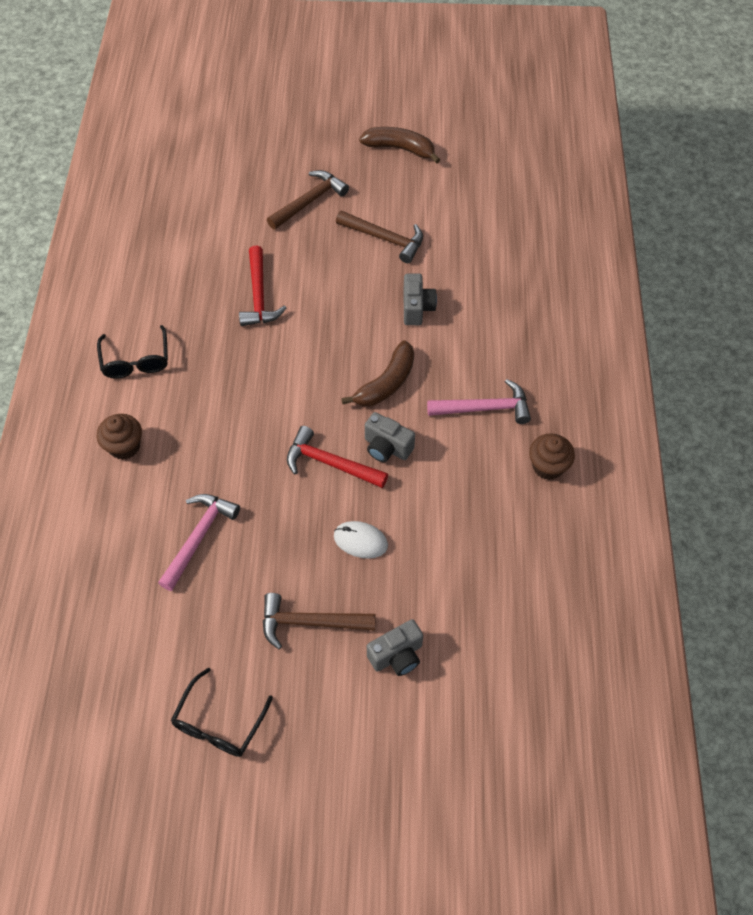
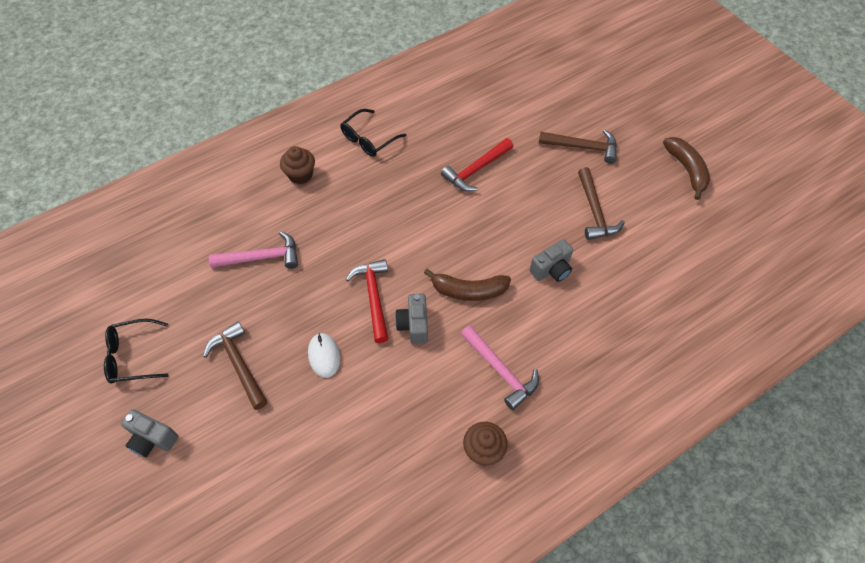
camera: 55 degrees right, 0 degrees up
grey camera [367,619,423,676] -> grey camera moved to [121,409,179,457]

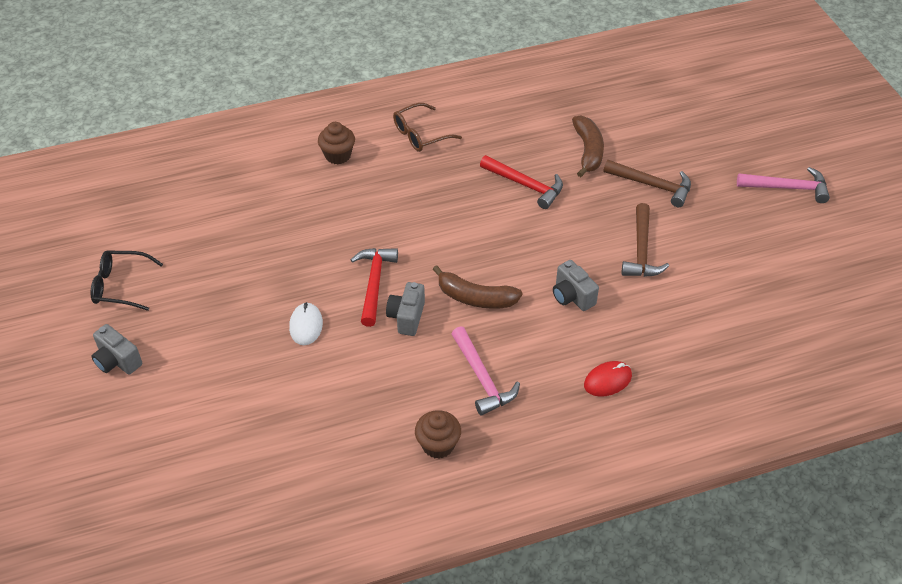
camera: 15 degrees right, 10 degrees down
brown hammer [203,322,267,410] -> none
pink hammer [209,231,298,269] -> pink hammer moved to [737,167,830,203]
black glasses [340,109,406,157] -> brown glasses [393,103,462,152]
red hammer [441,138,513,191] -> red hammer turned 120 degrees counterclockwise [480,155,563,209]
grey camera [530,239,573,282] -> grey camera turned 75 degrees clockwise [553,260,599,311]
brown banana [663,137,710,200] -> brown banana moved to [572,115,604,177]
none -> red mouse [584,361,632,397]

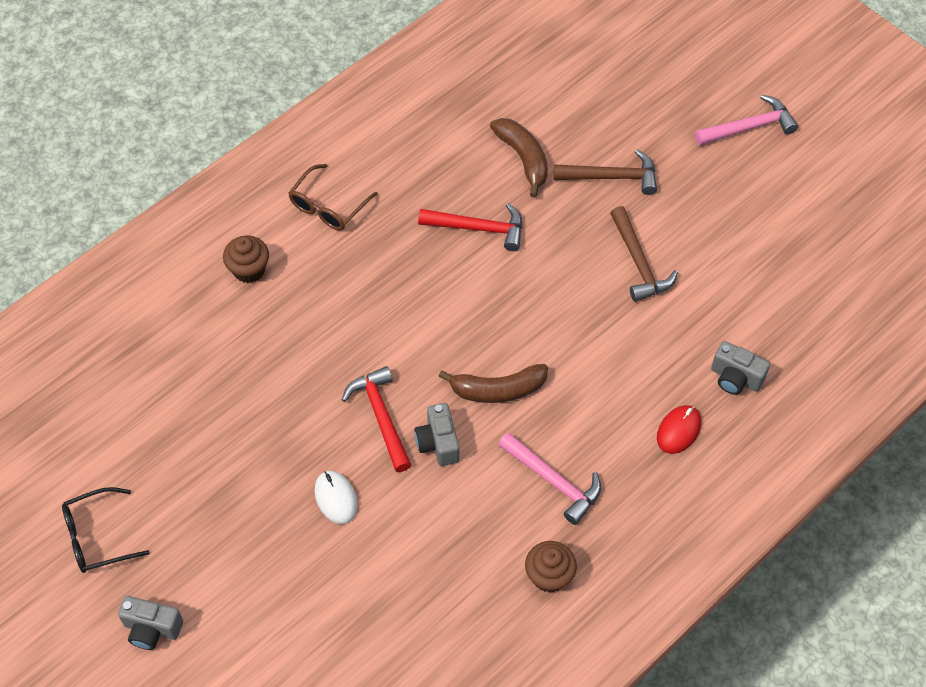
camera: 25 degrees left, 10 degrees up
grey camera [553,260,599,311] -> grey camera moved to [711,341,770,395]

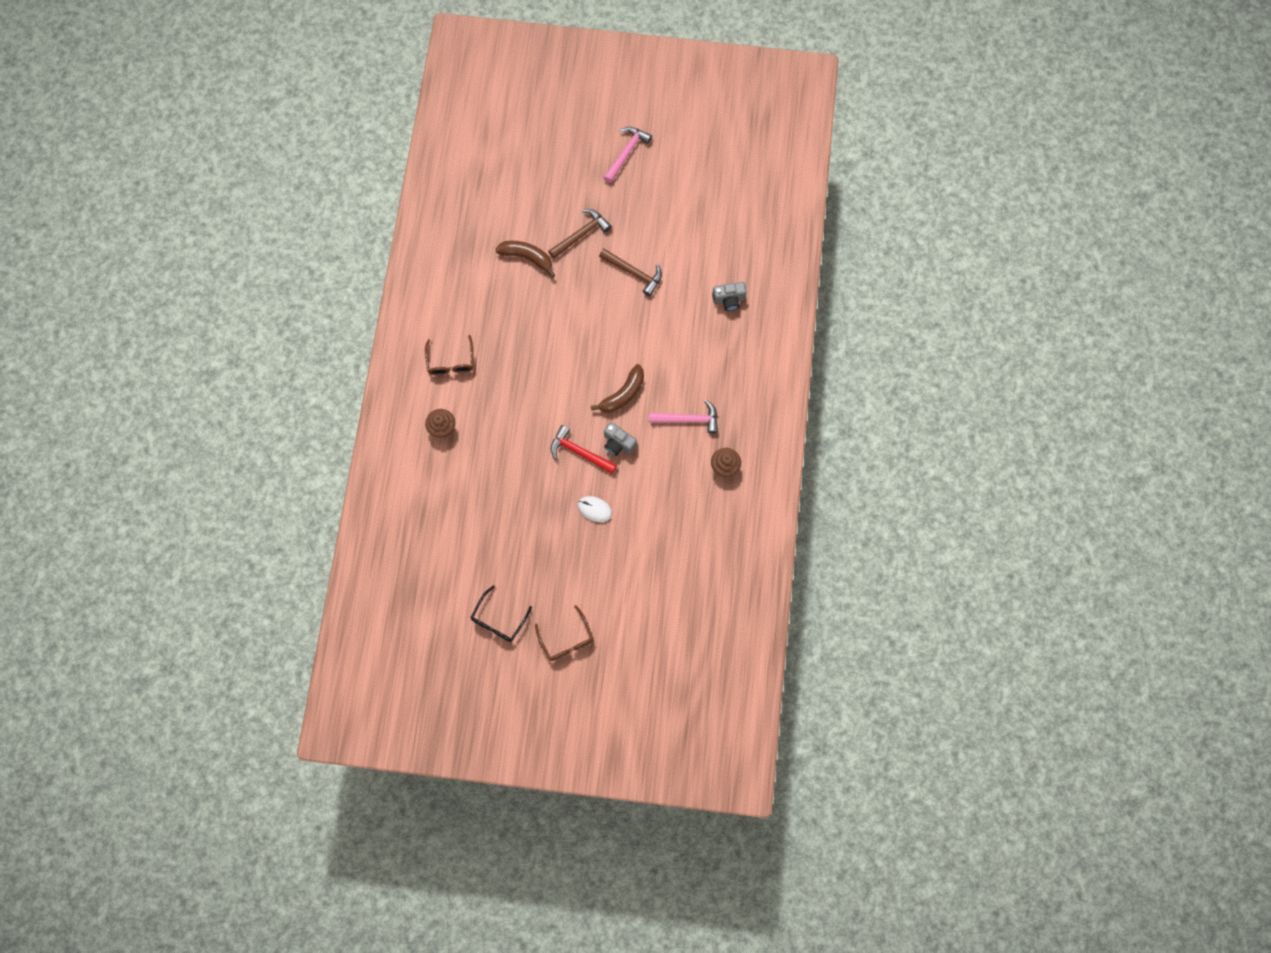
camera: 40 degrees left, 15 degrees up
grey camera [118,596,183,650] -> brown glasses [535,605,594,661]
red hammer [418,203,522,251] -> none
red mouse [657,405,701,454] -> none

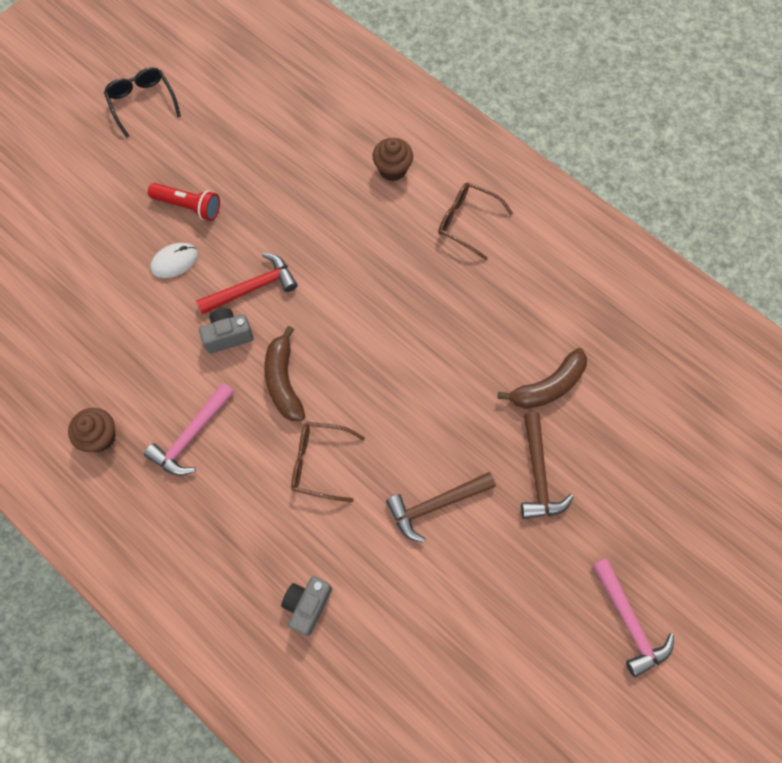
camera: 125 degrees right, 5 degrees down
brown glasses [535,605,594,661] -> brown glasses moved to [291,422,365,502]
none -> red flashlight [148,183,220,221]

